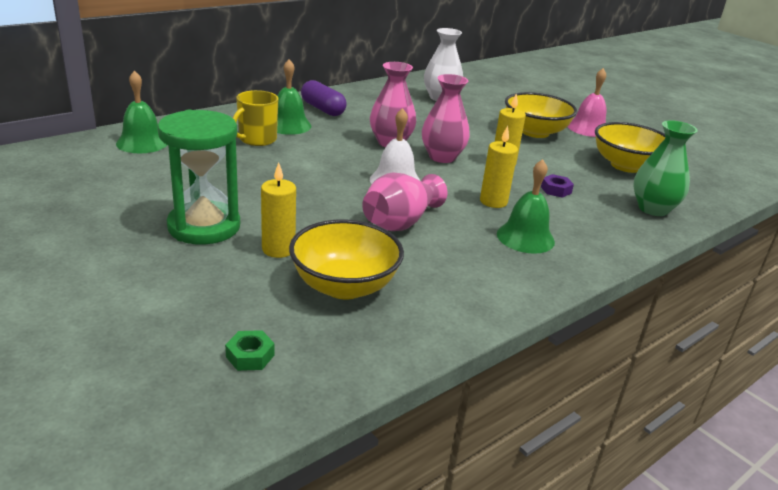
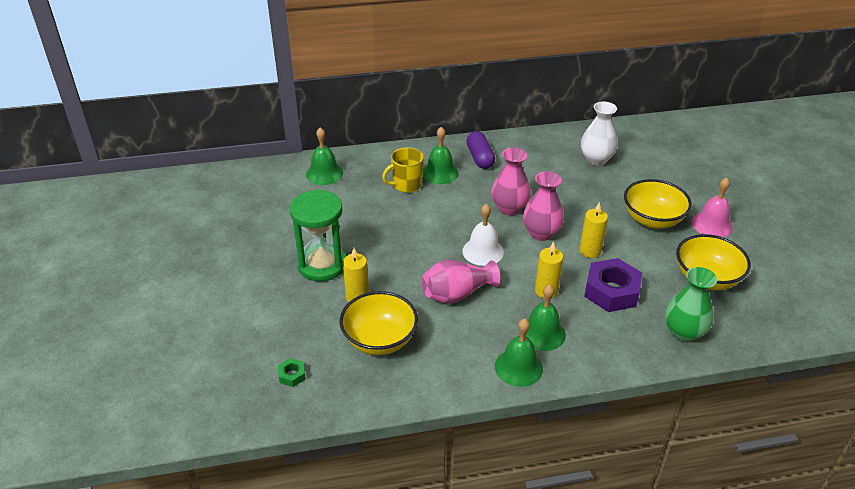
camera: 30 degrees right, 10 degrees up
purple nut [541,174,574,198] -> purple nut [584,258,642,312], size x2.22
none -> green bell [495,319,543,387]

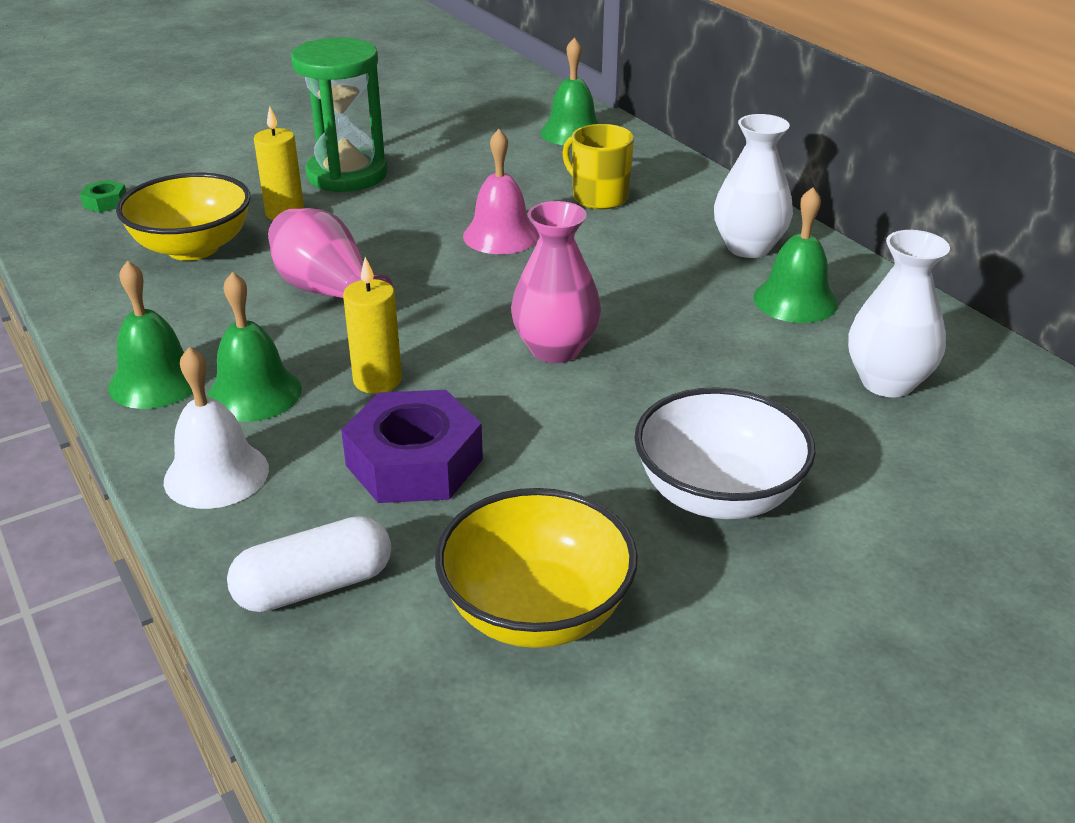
camera: 70 degrees right, 5 degrees down
green bell [423,127,459,184] -> green bell moved to [753,187,838,323]
white bell [462,203,504,266] -> white bell moved to [164,347,269,509]
purple capsule [466,131,495,169] -> white vase [714,114,793,258]
pink vase [492,147,531,215] -> none
yellow candle [579,202,608,258] -> none
yellow bowl [624,179,692,229] -> white bowl [634,387,816,519]
green vase [665,267,717,343] -> white capsule [227,516,391,612]
pink bell [692,178,733,237] -> pink bell moved to [463,129,539,254]

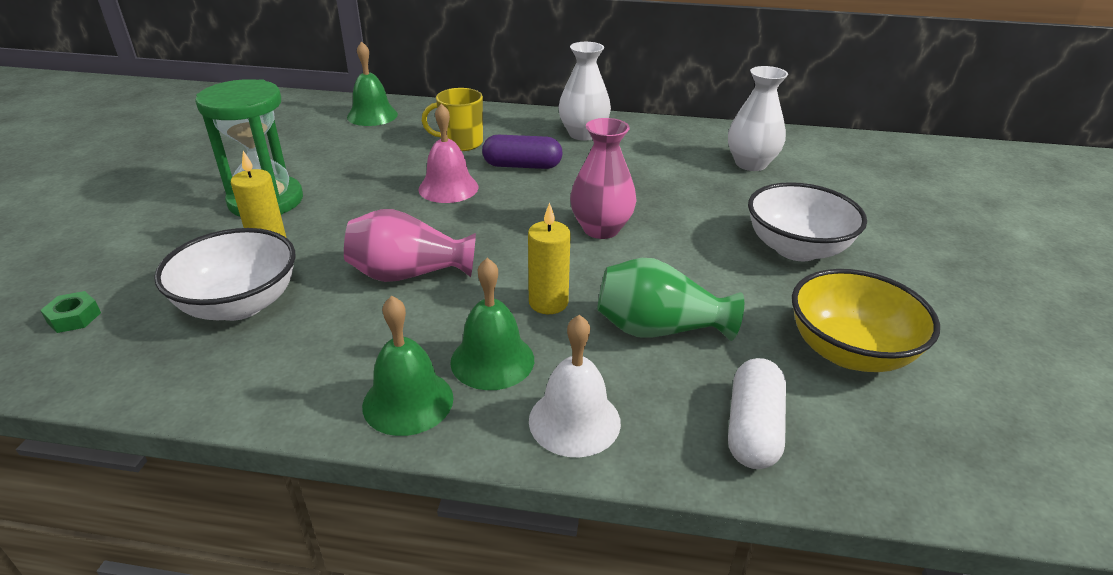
camera: 50 degrees left, 0 degrees up
yellow bowl [116,173,251,261] -> white bowl [154,228,295,321]
purple nut [341,390,483,503] -> green vase [597,258,744,341]
green bell [753,187,838,323] -> none
none -> purple capsule [482,135,563,169]

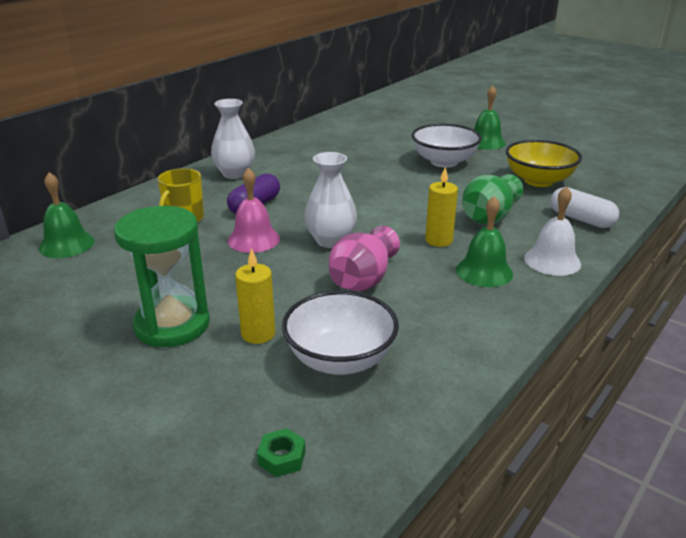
camera: 60 degrees left, 5 degrees down
green bell [362,296,453,436] -> green bell moved to [474,85,506,150]
pink vase [570,118,637,239] -> none
white vase [728,66,788,171] -> white vase moved to [304,152,357,248]

